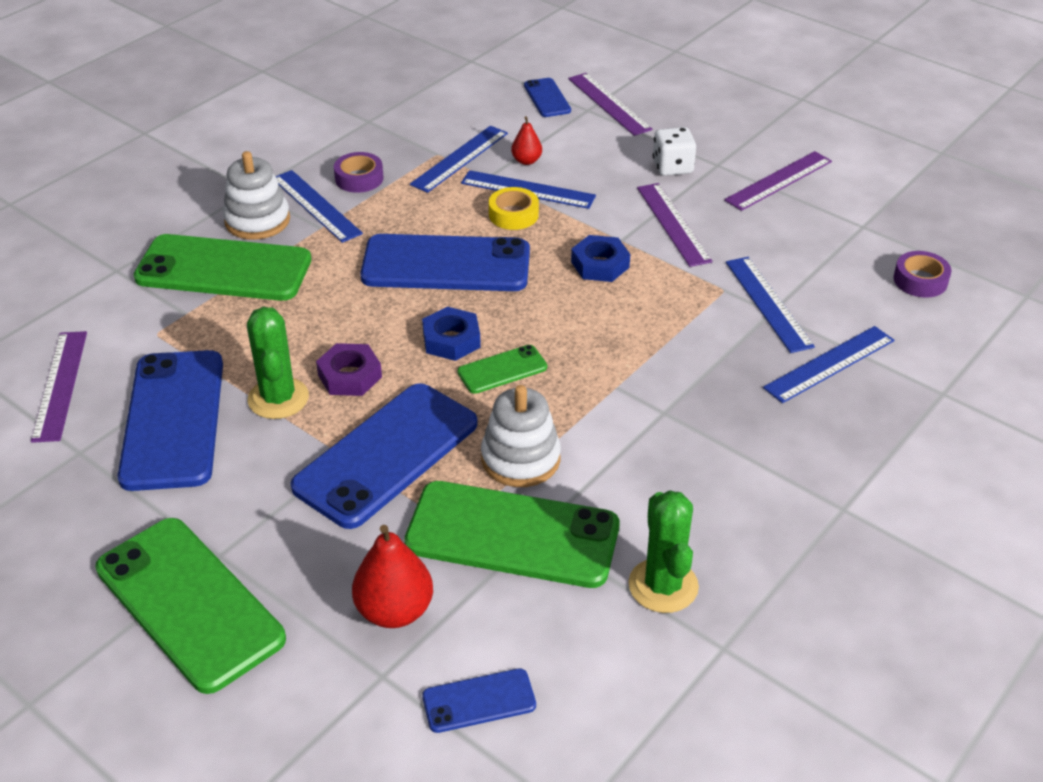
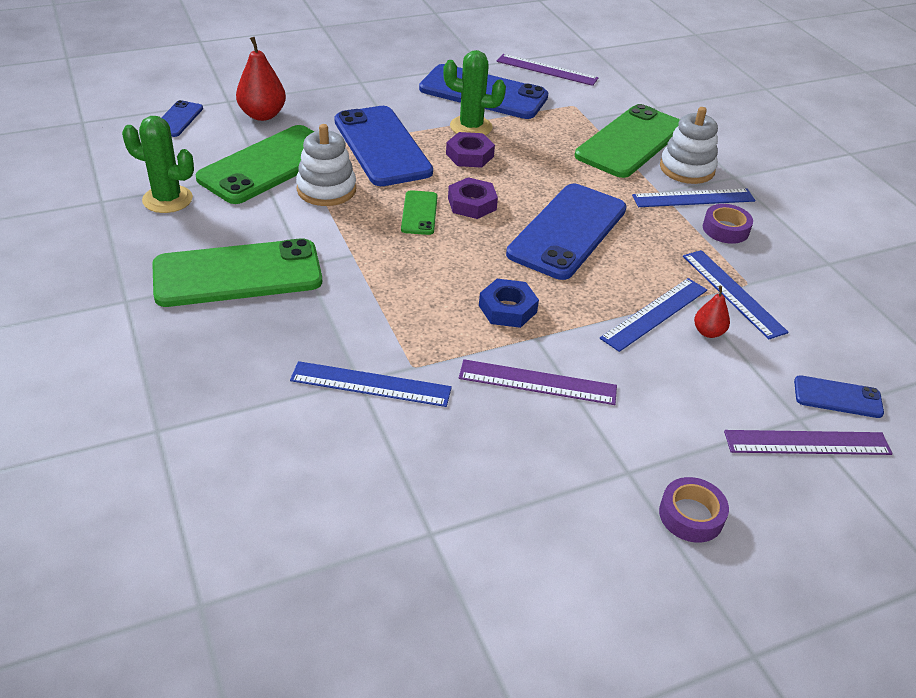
camera: 115 degrees right, 0 degrees up
green phone [95,518,286,694] -> green phone moved to [152,238,322,307]
blue nut [422,307,481,361] -> purple nut [448,177,498,219]
yellow tape [489,187,539,230] -> none
white dice [653,127,696,176] -> none
purple ruler [724,151,832,211] -> none
blue ruler [763,326,894,403] -> none
purple tape [894,251,951,298] -> purple tape moved to [659,477,729,543]

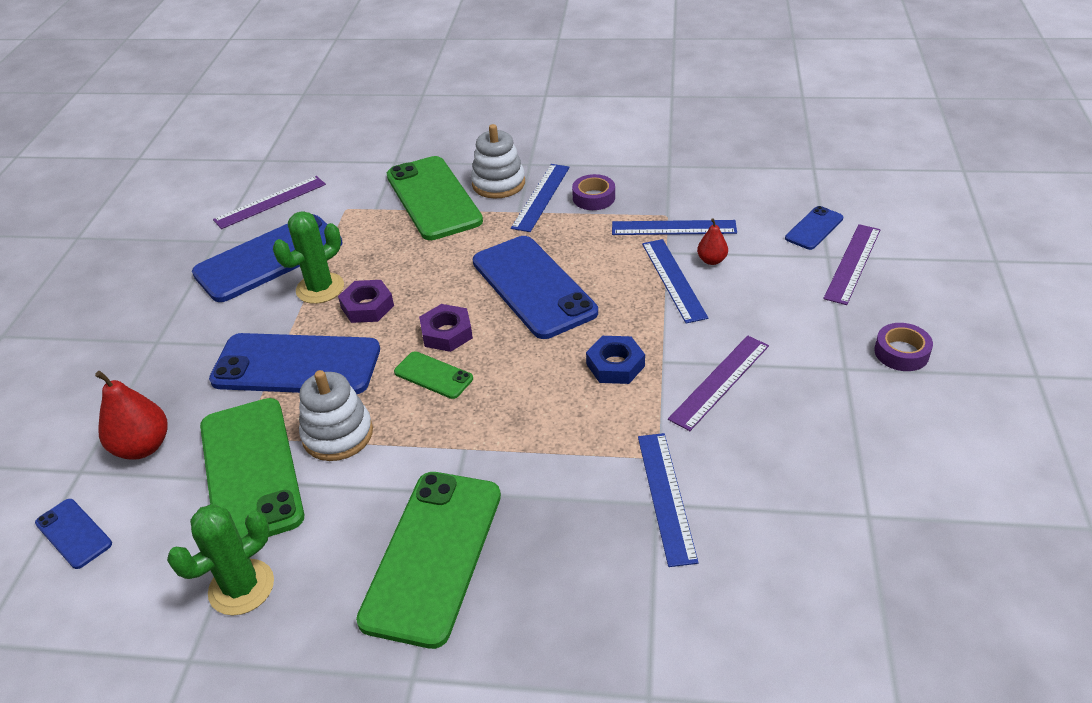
camera: 55 degrees left, 0 degrees up
blue ruler [290,361,452,407] -> blue ruler turned 45 degrees counterclockwise [638,433,699,567]

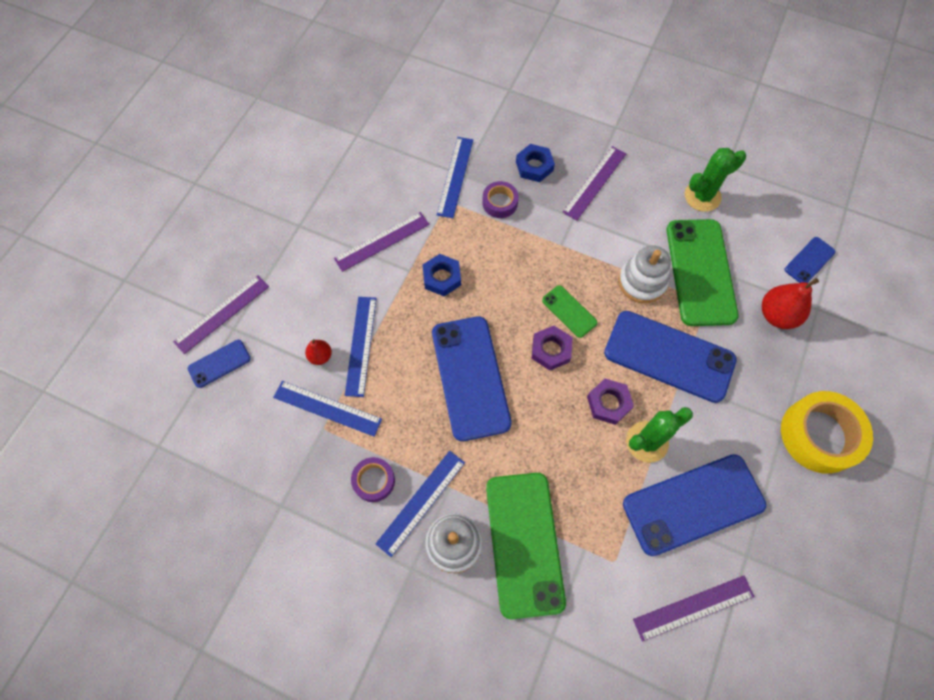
camera: 165 degrees left, 25 degrees up
blue phone [35,499,112,569] -> blue phone turned 75 degrees clockwise [785,237,836,283]
green phone [356,472,501,649] -> purple ruler [563,146,626,221]
purple tape [874,323,933,371] -> purple tape moved to [482,181,519,218]
none -> blue nut [516,144,555,182]
none -> yellow tape [781,391,873,474]

